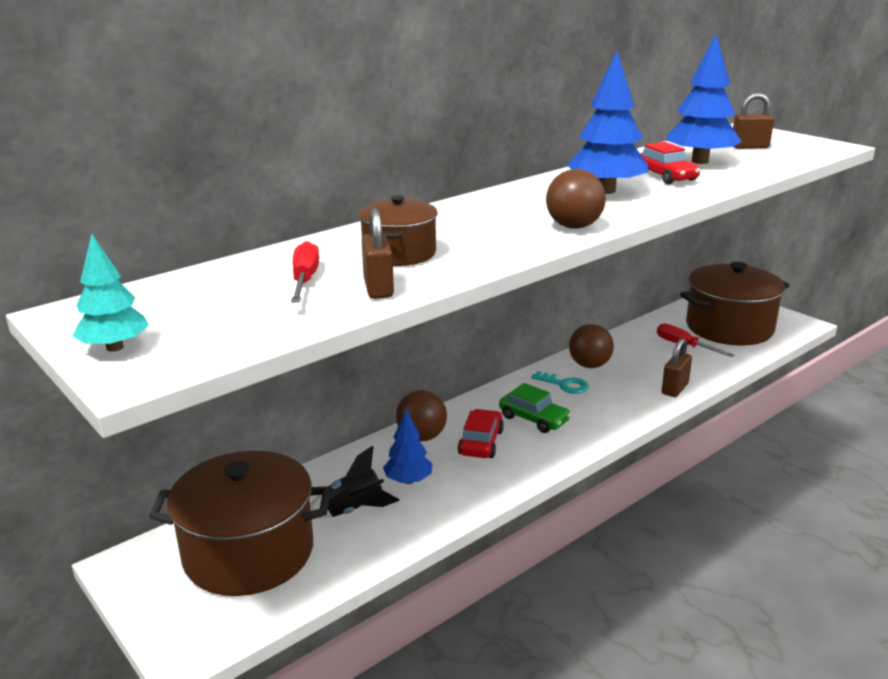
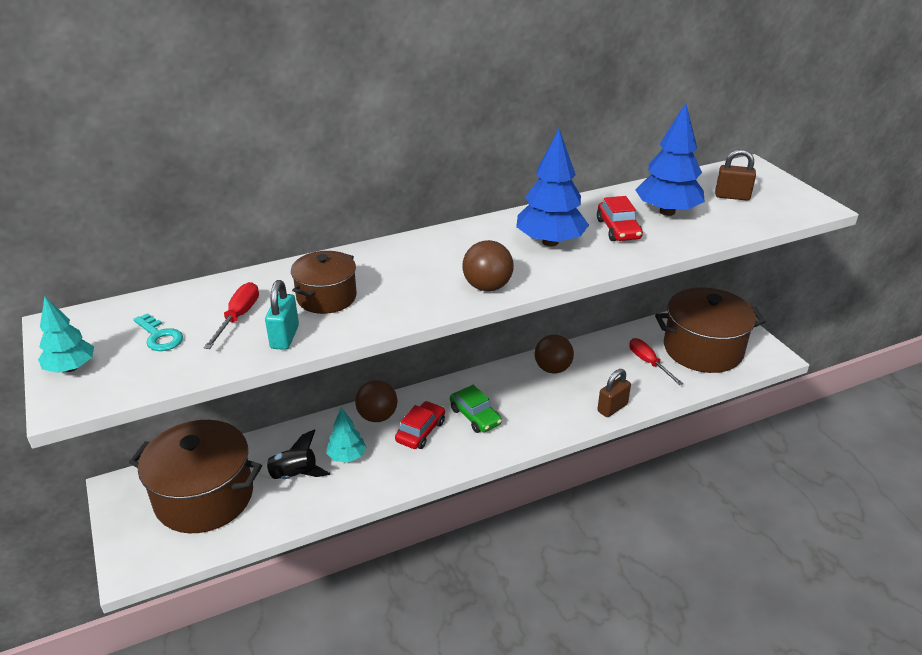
camera: 15 degrees right, 10 degrees up
brown padlock [362,208,394,299] -> turquoise padlock [265,280,299,350]
blue tree [383,410,432,484] -> turquoise tree [326,407,367,463]
turquoise key [531,371,589,394] -> turquoise key moved to [133,313,183,351]

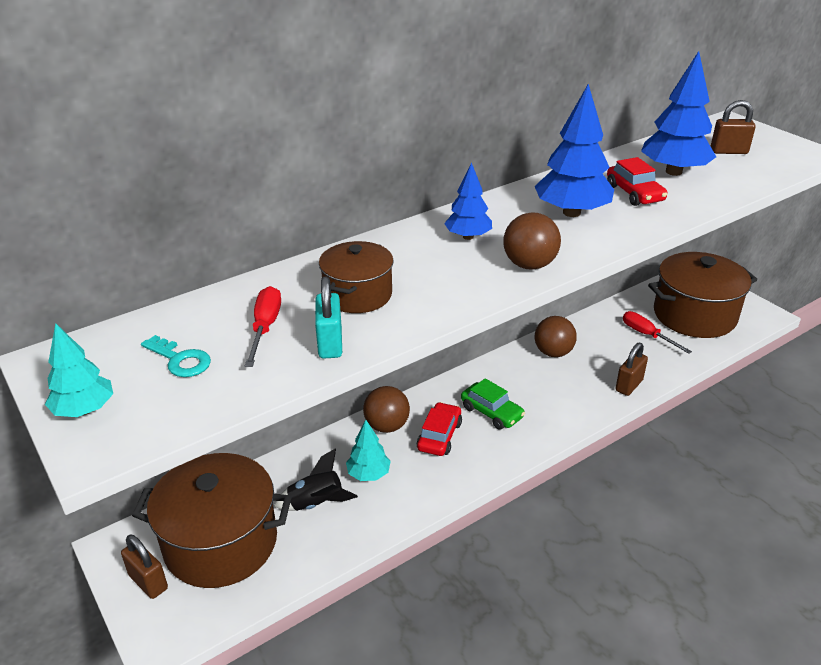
camera: 10 degrees left, 0 degrees up
none -> brown padlock [121,535,168,599]
none -> blue tree [444,162,492,240]

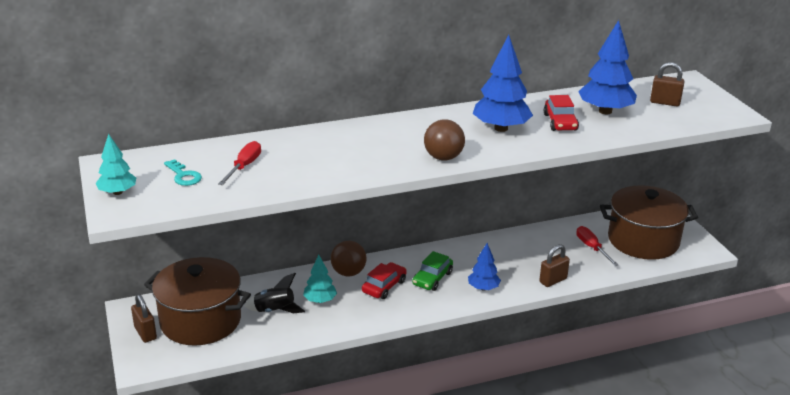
camera: 15 degrees right, 5 degrees down
turquoise padlock [315,277,342,359] -> none
brown pot [319,241,394,313] -> none
blue tree [444,162,492,240] -> blue tree moved to [468,243,501,291]
green car [461,378,525,430] -> green car turned 60 degrees clockwise [412,251,453,291]
brown ball [535,316,577,357] -> none

